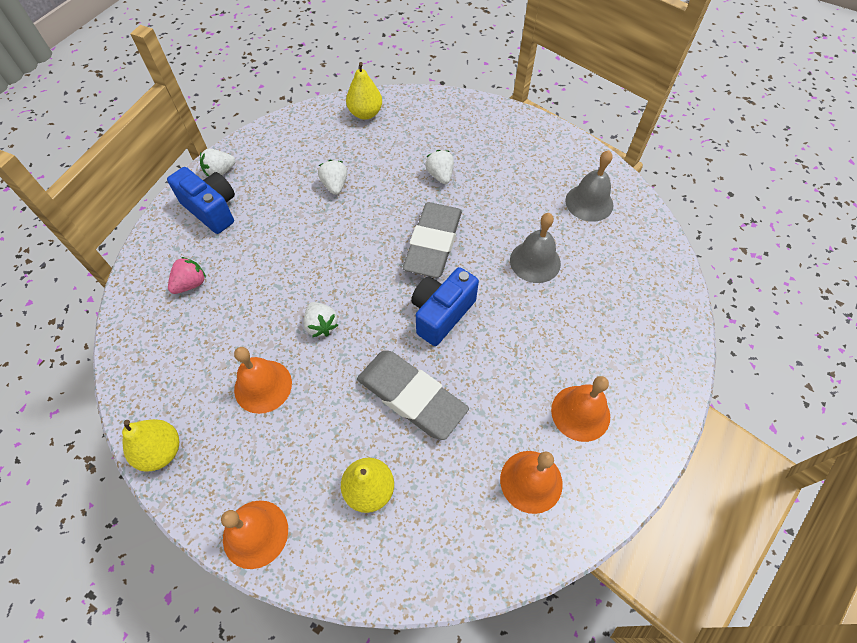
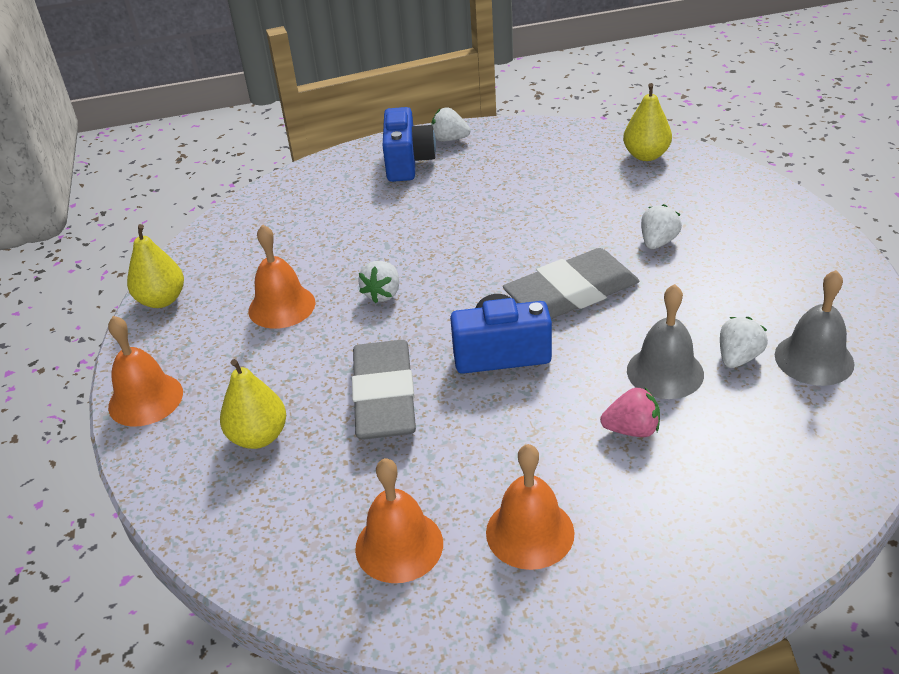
camera: 50 degrees right, 20 degrees down
pink strawberry [168,257,206,294] -> pink strawberry moved to [600,388,660,437]
white strawberry [318,160,348,195] -> white strawberry moved to [720,317,768,368]

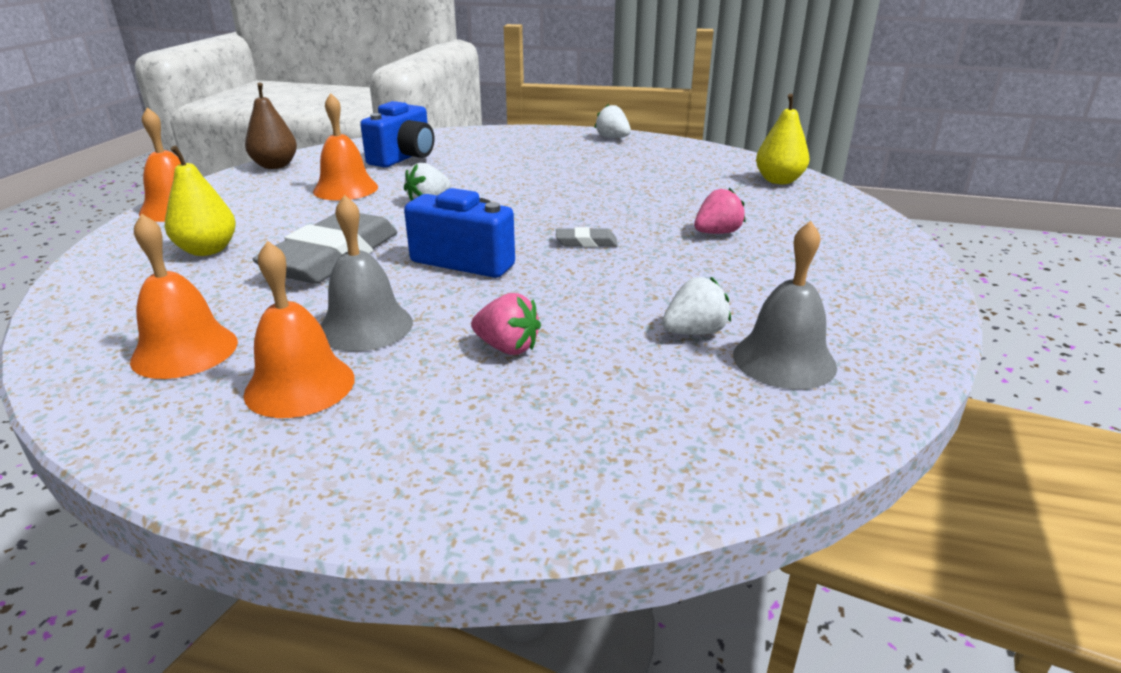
camera: 25 degrees right, 10 degrees down
yellow pear [127,224,184,308] -> brown pear [245,83,297,169]
blue camera [383,107,436,182] -> blue camera moved to [360,101,434,167]
grey eraser [503,248,639,319] -> grey eraser [556,227,618,247], size x0.42
grey bell [627,284,704,399] -> grey bell moved to [321,195,413,351]
white strawberry [641,204,682,249] -> pink strawberry [694,188,746,234]

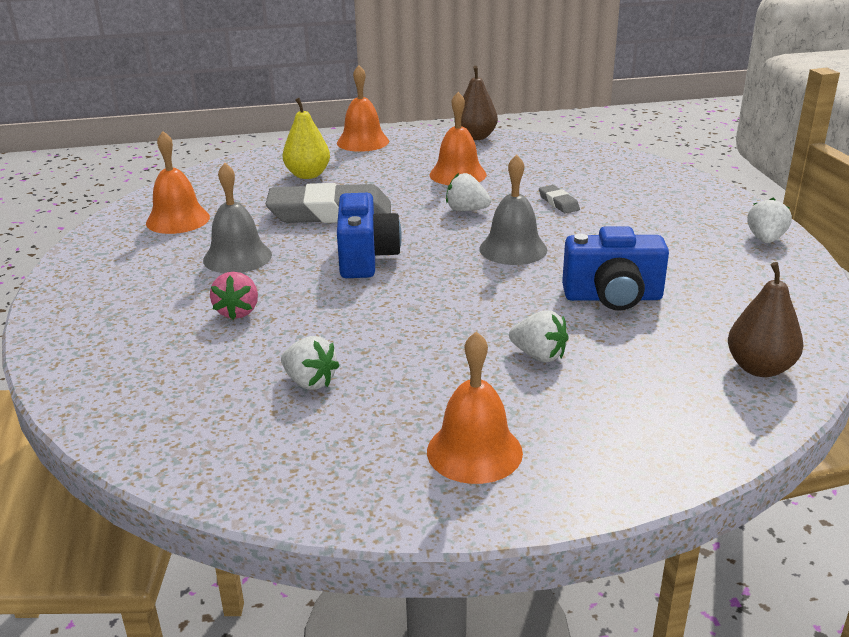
camera: 65 degrees right, 0 degrees up
orange bell [243,241,354,418] -> orange bell moved to [427,331,523,484]
blue camera [360,101,434,167] -> blue camera moved to [562,226,669,311]
grey eraser [556,227,618,247] -> grey eraser moved to [539,185,580,214]
pink strawberry [694,188,746,234] -> white strawberry [509,310,569,362]
grey bell [733,221,837,389] -> grey bell moved to [479,154,547,265]
yellow pear [756,94,810,184] -> brown pear [728,262,803,377]

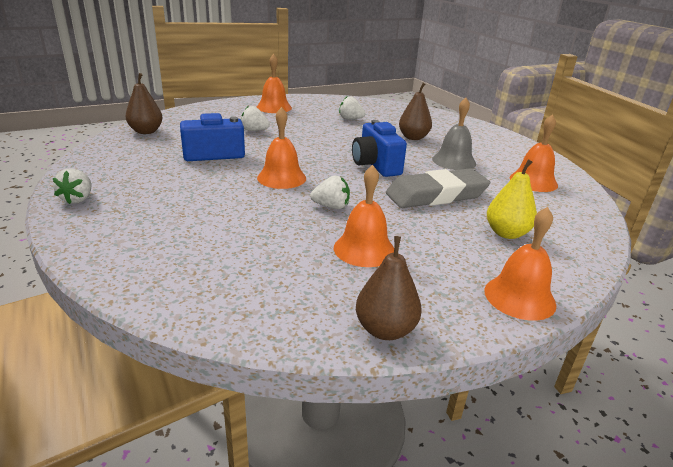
camera: 160 degrees right, 0 degrees up
pink strawberry [210,272,258,320] -> brown pear [399,83,432,140]
grey bell [479,154,547,265] -> orange bell [257,107,306,189]
grey eraser [539,185,580,214] -> none

